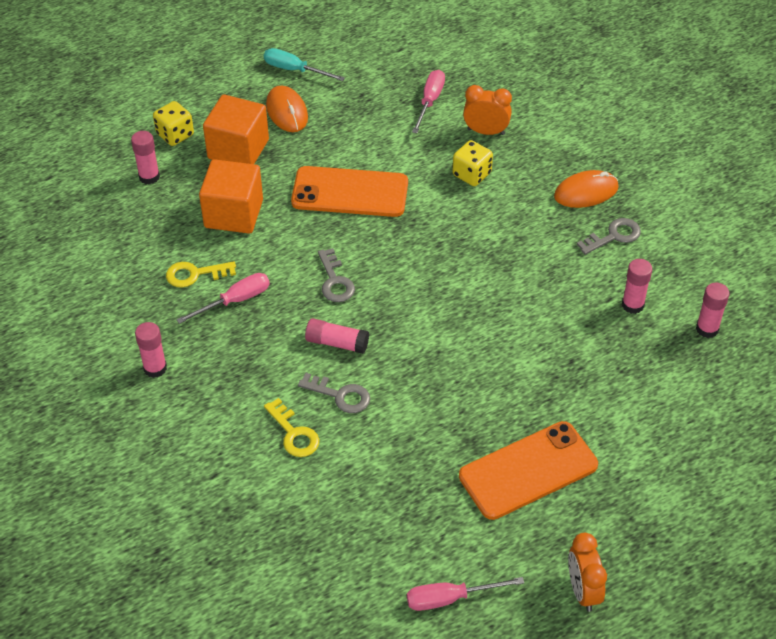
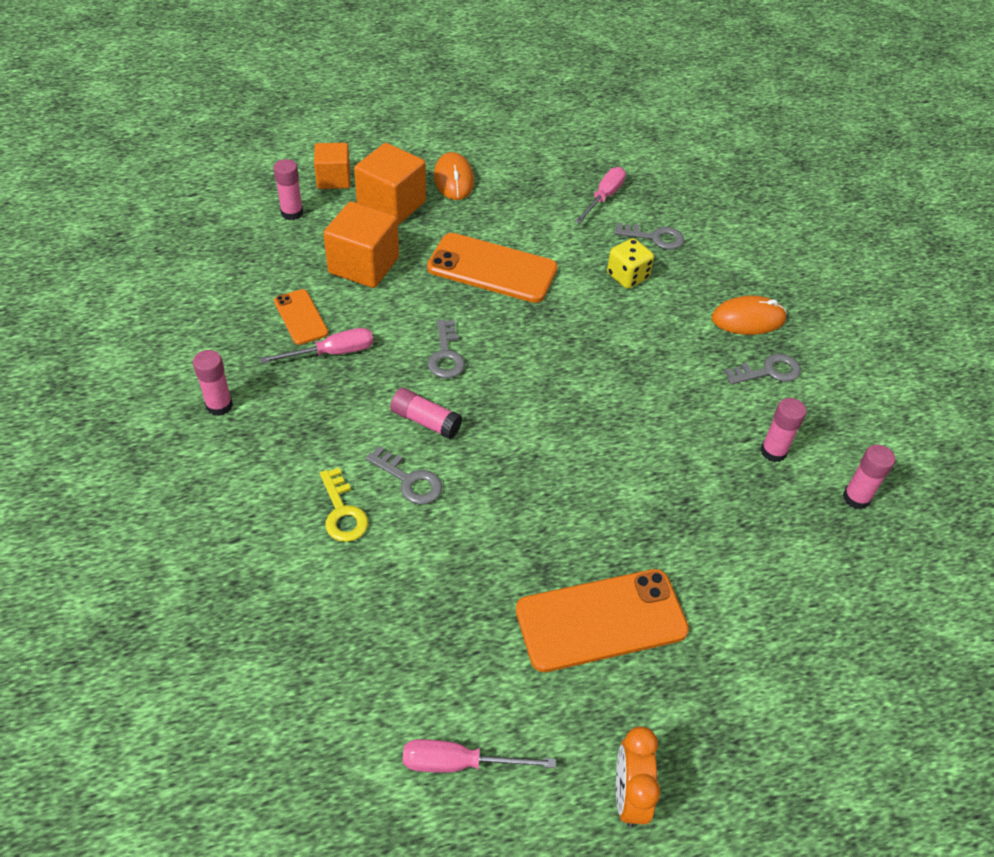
camera: 10 degrees right, 0 degrees up
yellow dice [153,101,194,146] -> orange cube [314,143,350,189]
yellow key [166,261,236,288] -> orange phone [274,289,328,345]
turquoise screwdriver [264,48,345,81] -> none
orange clock [463,85,512,135] -> grey key [614,223,684,250]

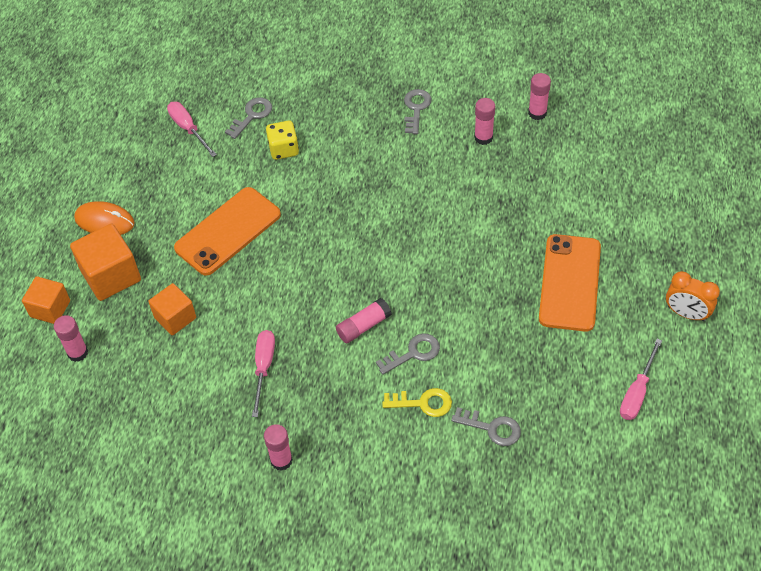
camera: 60 degrees left, 5 degrees up
orange phone [274,289,328,345] -> none
orange cube [323,201,399,288] -> orange cube [148,283,196,335], size x0.65
grey key [428,320,465,378] -> grey key moved to [451,407,521,446]
orange mouse [712,296,787,335] -> none

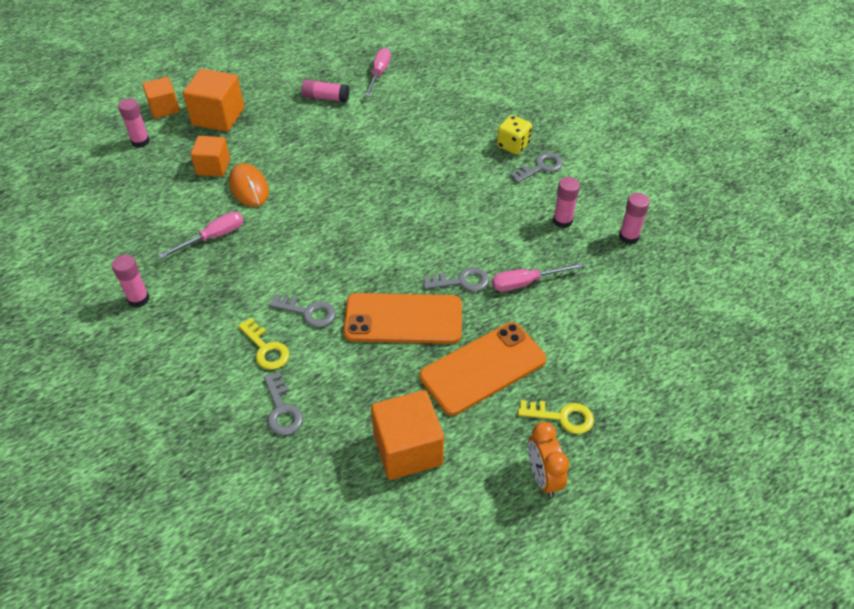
camera: 45 degrees right, 5 degrees down
orange mouse [74,201,135,235] -> orange mouse moved to [229,163,269,207]
orange phone [174,187,281,276] -> orange phone moved to [344,293,462,344]
grey key [225,98,272,139] -> grey key moved to [423,267,489,292]
yellow dice [266,121,299,160] -> yellow dice moved to [497,115,532,155]
pink glue stick [336,298,392,344] -> pink glue stick moved to [302,79,349,102]
pink screwdriver [620,339,662,420] -> pink screwdriver moved to [492,263,583,292]
none -> orange cube [371,390,444,480]
none -> yellow key [518,400,594,434]

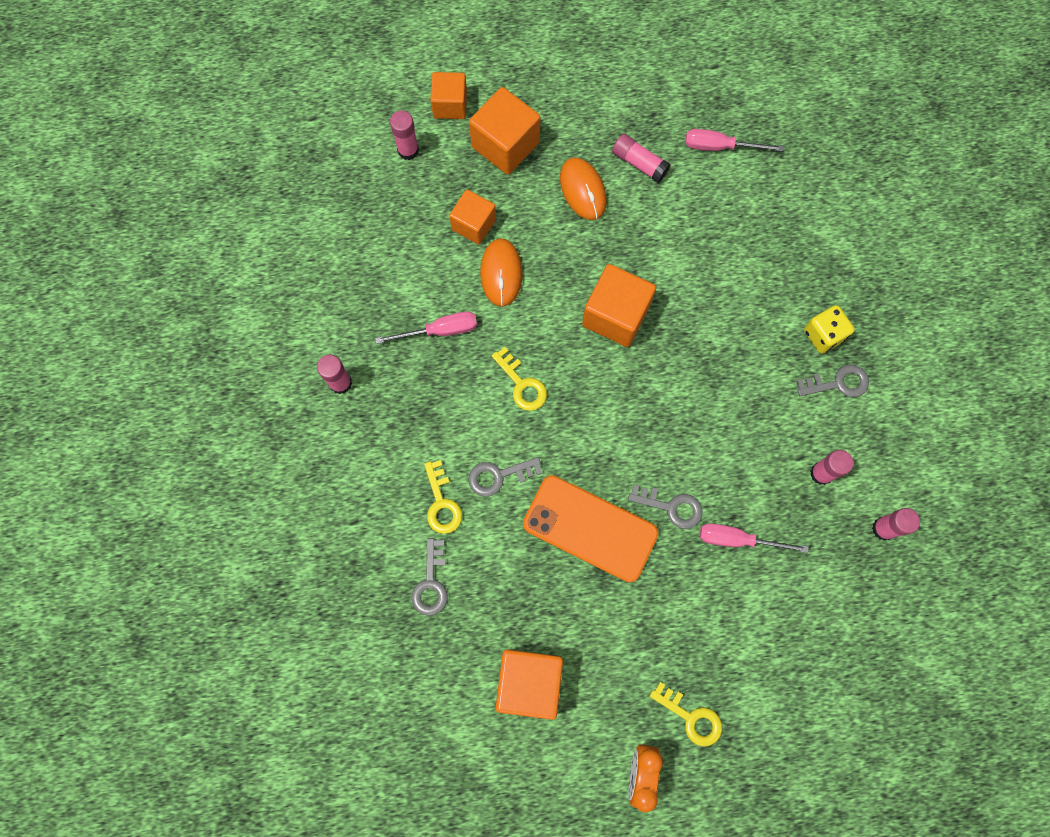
camera: 25 degrees right, 25 degrees up
grey key [269,294,336,327] -> grey key turned 120 degrees clockwise [468,457,542,496]
pink screwdriver [365,48,391,96] -> pink screwdriver turned 120 degrees counterclockwise [685,129,783,152]
orange phone [420,322,546,416] -> none
none -> yellow key [492,347,547,411]
none -> orange mouse [560,157,607,220]
none -> orange cube [582,264,656,347]

